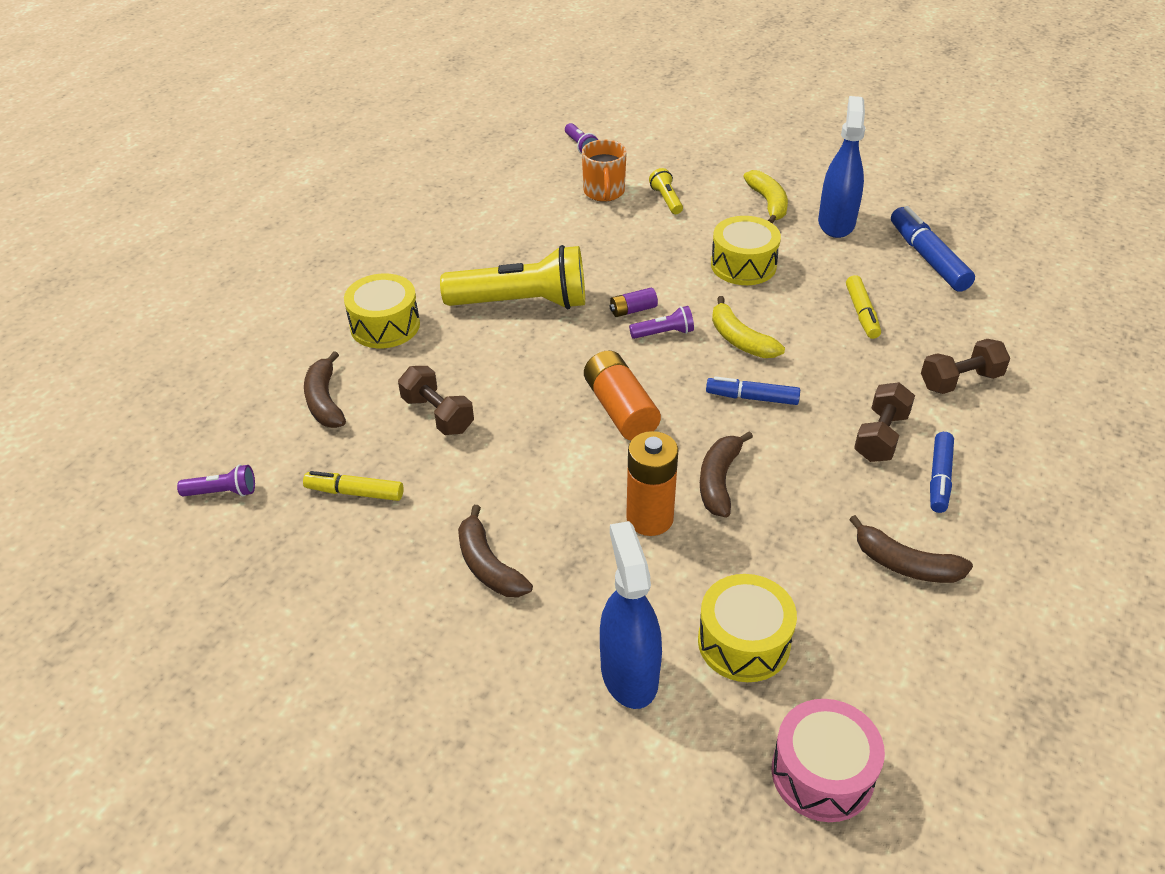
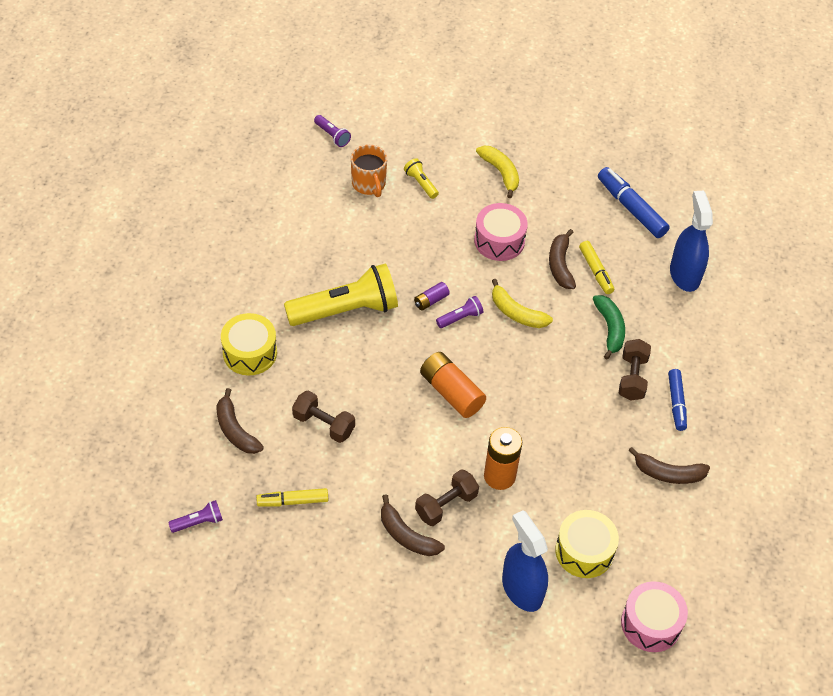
camera: 20 degrees left, 10 degrees up
brown banana [700,431,753,518] -> brown banana moved to [549,229,576,289]
blue marker [706,376,800,405] -> none
yellow drum [711,216,781,285] -> pink drum [474,203,528,261]
blue spray bottle [818,96,865,238] -> blue spray bottle moved to [670,191,713,292]
brown dumbbell [921,339,1010,394] -> brown dumbbell moved to [415,469,479,526]
none -> green banana [593,295,625,359]

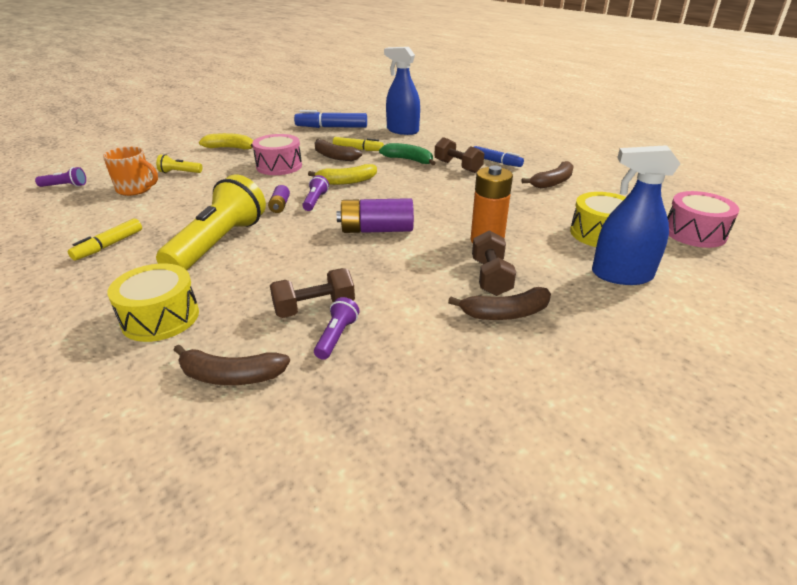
camera: 50 degrees left, 20 degrees down
purple flashlight [168,500,223,533] -> purple flashlight moved to [314,297,359,360]
yellow marker [256,488,328,506] -> yellow marker moved to [68,218,142,261]
orange battery [420,352,486,418] -> purple battery [337,198,414,233]

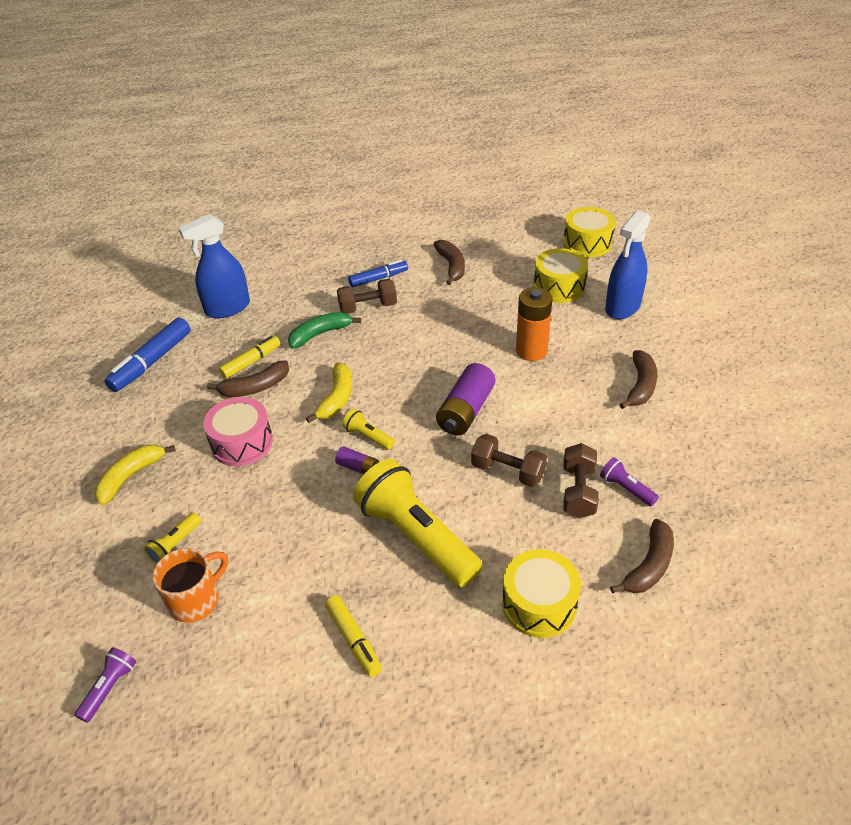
camera: 60 degrees left, 10 degrees up
purple flashlight [302,175,329,211] -> yellow flashlight [342,409,395,450]
brown dumbbell [472,230,516,296] -> brown dumbbell moved to [471,434,547,487]
pink drum [667,191,739,248] -> yellow drum [563,207,616,257]

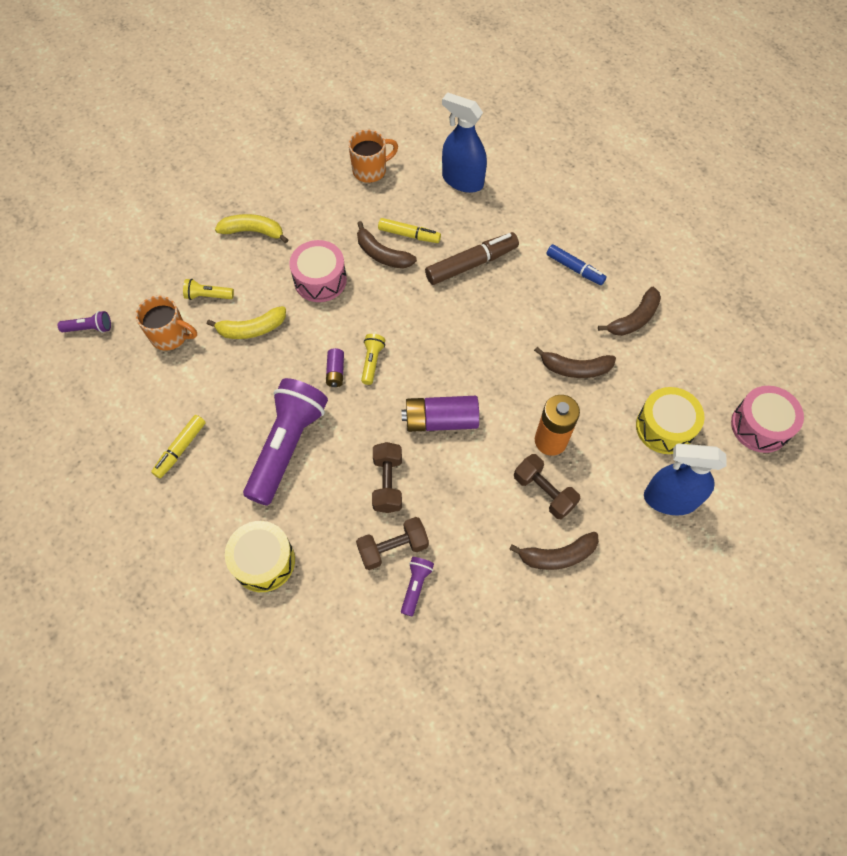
camera: 60 degrees right, 20 degrees up
blue marker [104,317,191,392] -> orange mug [348,129,398,183]
green banana [288,312,361,348] -> brown marker [425,232,519,285]
yellow banana [306,363,352,423] -> yellow banana moved to [207,306,286,339]
brown dumbbell [337,279,397,314] -> brown dumbbell moved to [514,454,581,519]
yellow flashlight [353,459,482,587] -> purple flashlight [243,378,328,505]
yellow drum [563,207,616,257] -> pink drum [731,386,804,453]
brown banana [610,519,674,593] -> brown banana moved to [534,347,616,378]

